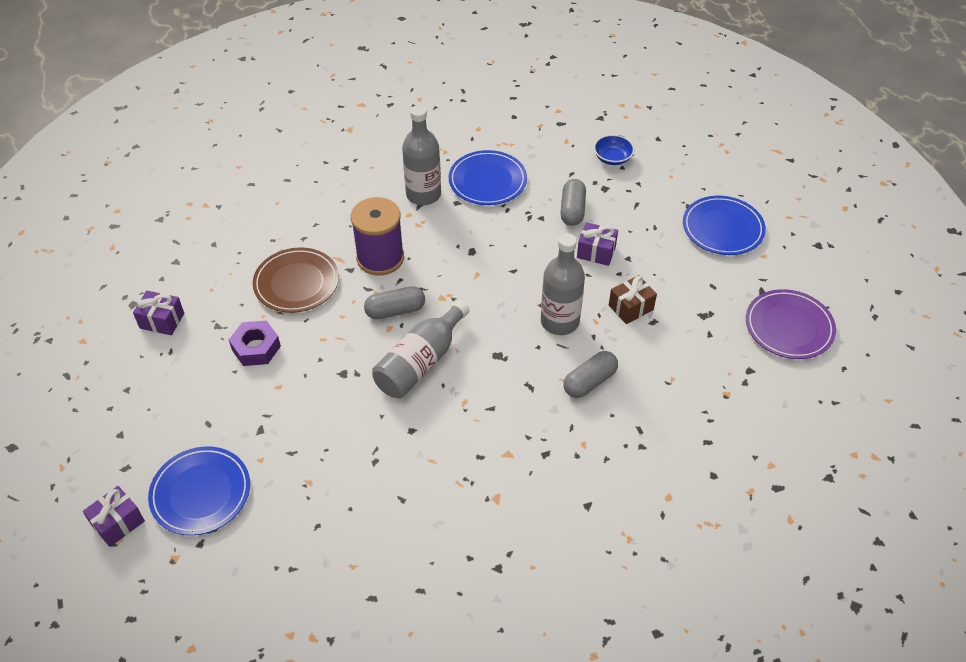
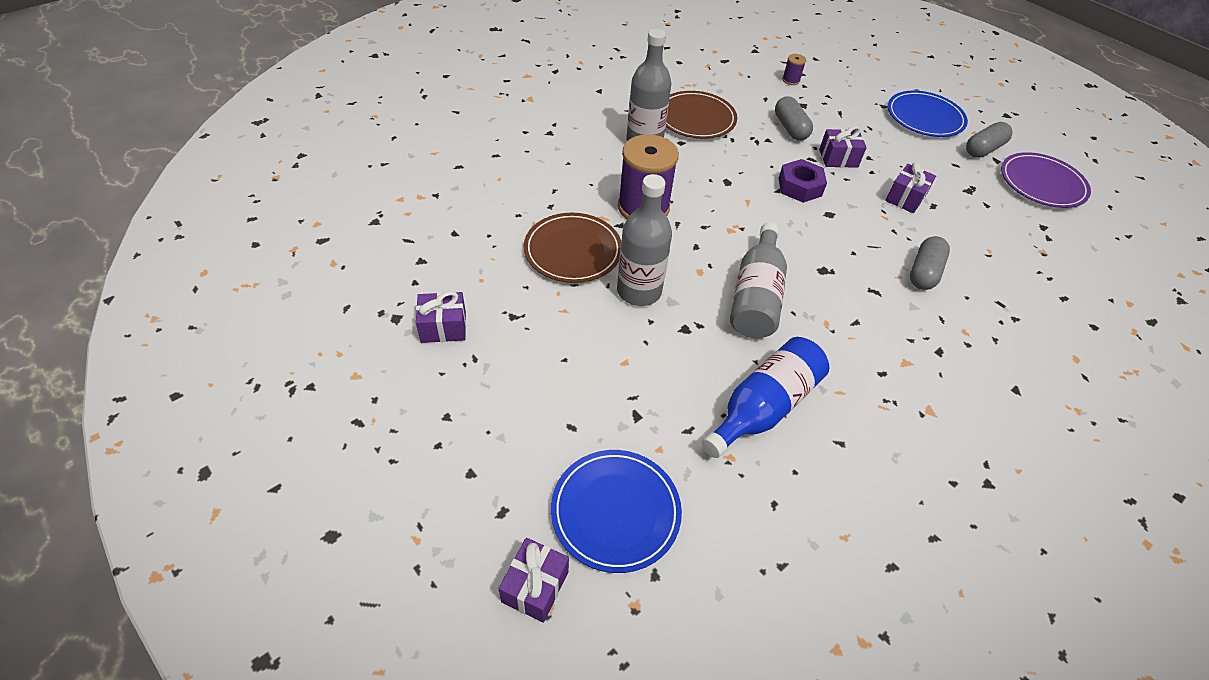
camera: 25 degrees left, 0 degrees up
purple nut [229,321,281,366] -> purple nut moved to [779,159,827,203]
grey capsule [364,286,425,319] -> grey capsule moved to [966,122,1012,158]
blue plate [449,150,527,205] -> brown plate [666,91,737,139]
grey bottle [541,233,585,335] -> grey bottle moved to [617,174,672,306]
blue bowl [594,135,634,165] -> purple spool [782,54,806,85]
brown gift [609,275,657,324] -> purple gift [885,162,936,213]
none -> blue bottle [702,337,830,458]

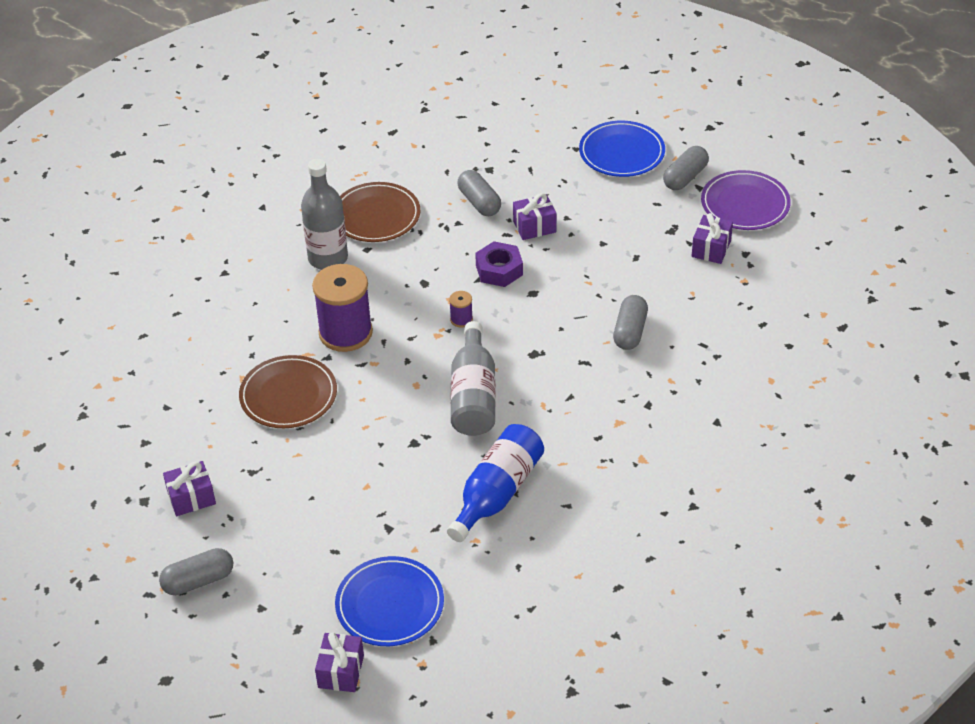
camera: 10 degrees left, 5 degrees down
grey bottle [617,174,672,306] -> none
purple spool [782,54,806,85] -> purple spool moved to [449,291,473,328]
purple gift [885,162,936,213] -> purple gift moved to [692,213,733,264]
none -> grey capsule [159,548,233,595]

